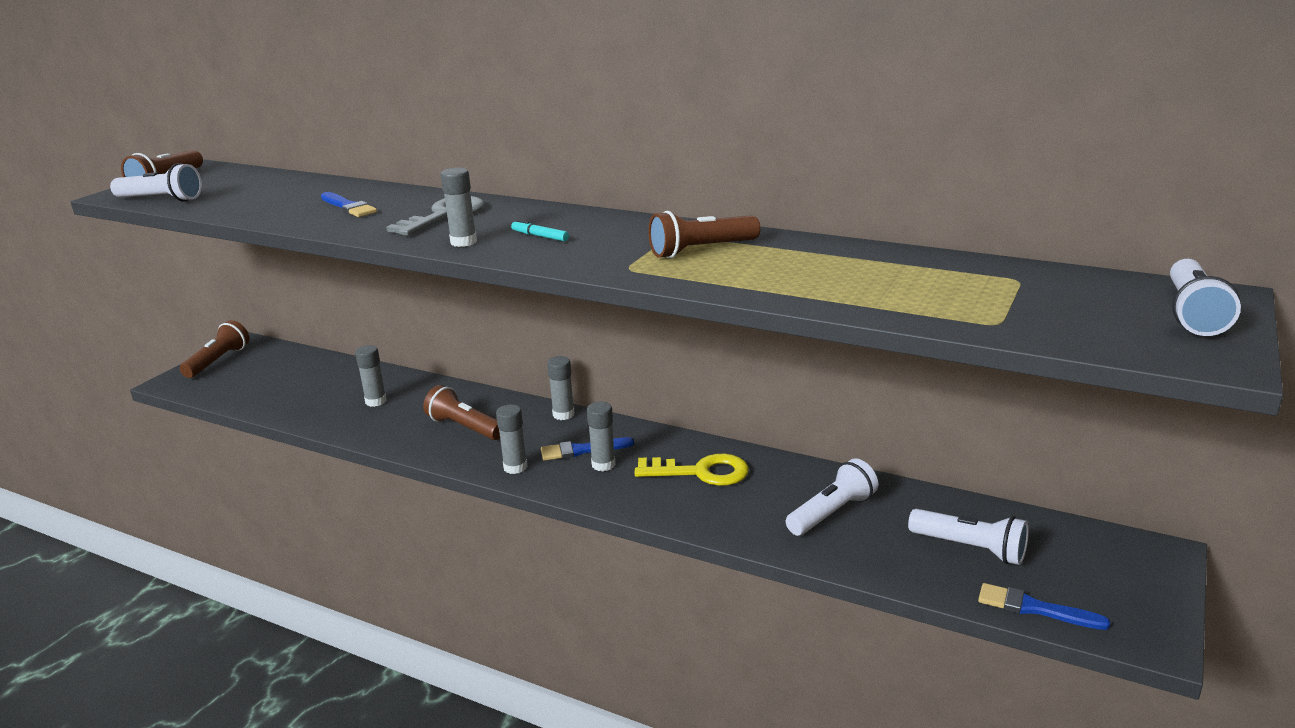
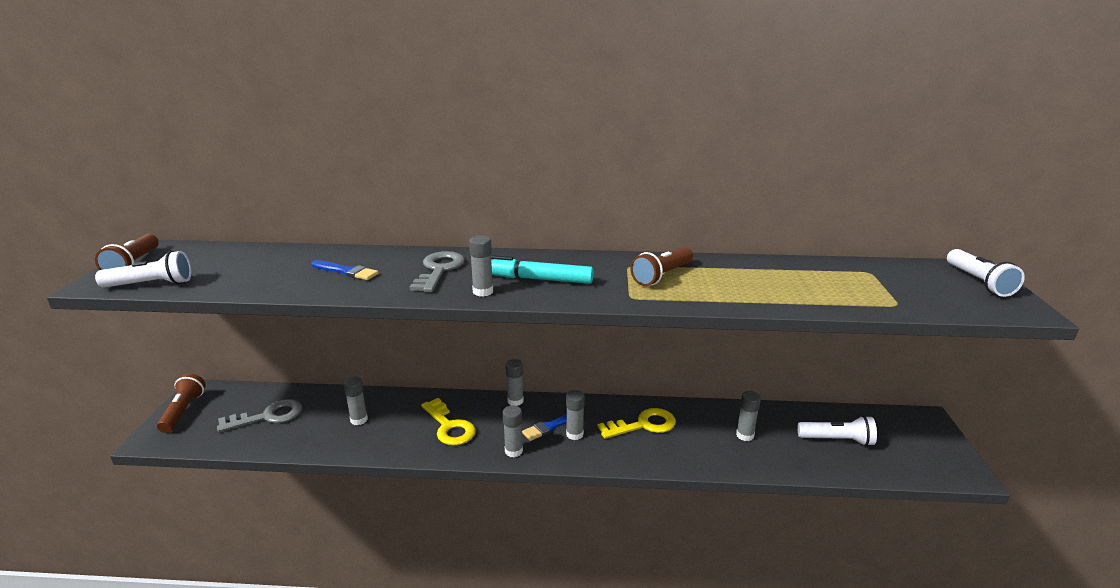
camera: 25 degrees left, 0 degrees up
brown flashlight [423,385,500,440] -> yellow key [421,398,476,446]
turquoise marker [511,219,569,241] -> turquoise marker [491,255,594,284], size x2.22
white flashlight [786,458,878,536] -> grey glue stick [736,391,761,441]
blue brush [978,583,1110,630] -> none
none -> grey key [217,399,302,432]

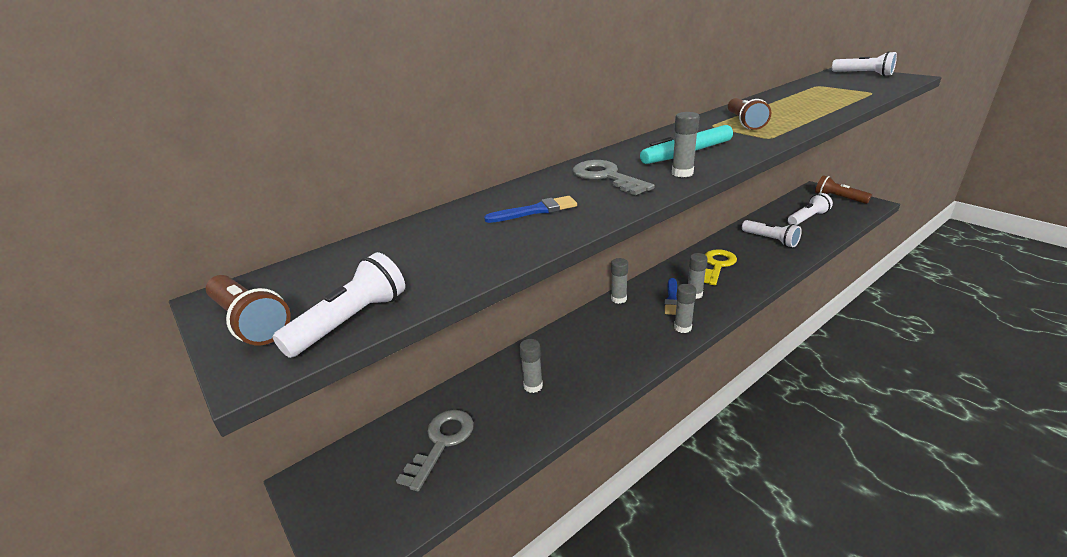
camera: 40 degrees left, 5 degrees up
brown flashlight [157,373,206,433] -> brown flashlight moved to [815,175,872,204]
yellow key [421,398,476,446] -> none
grey glue stick [736,391,761,441] -> white flashlight [742,220,802,247]

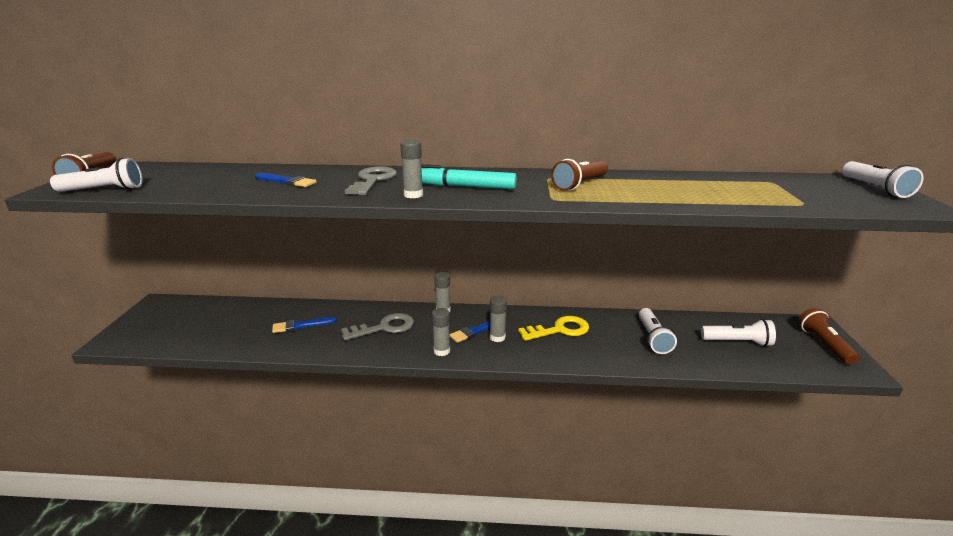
camera: 40 degrees right, 5 degrees down
grey key [396,410,474,491] -> grey key moved to [341,313,414,341]
grey glue stick [519,339,543,393] -> blue brush [272,317,337,333]

